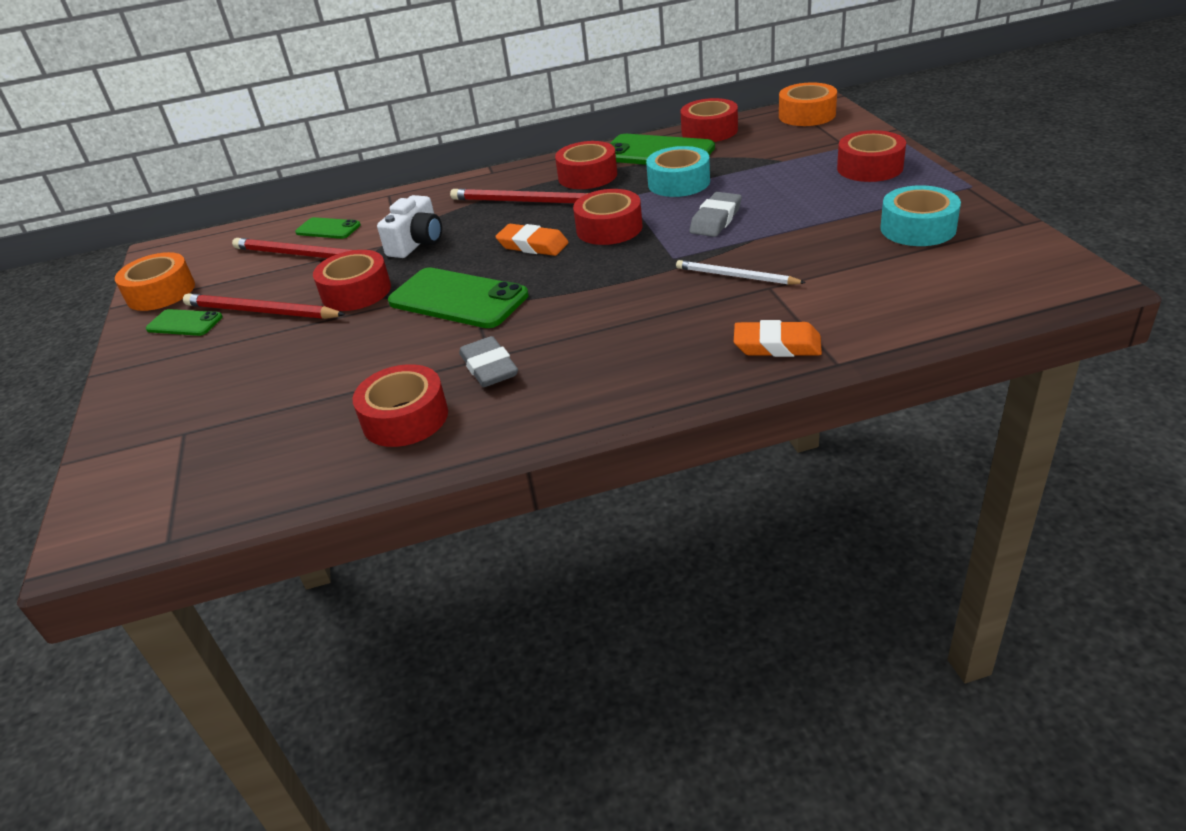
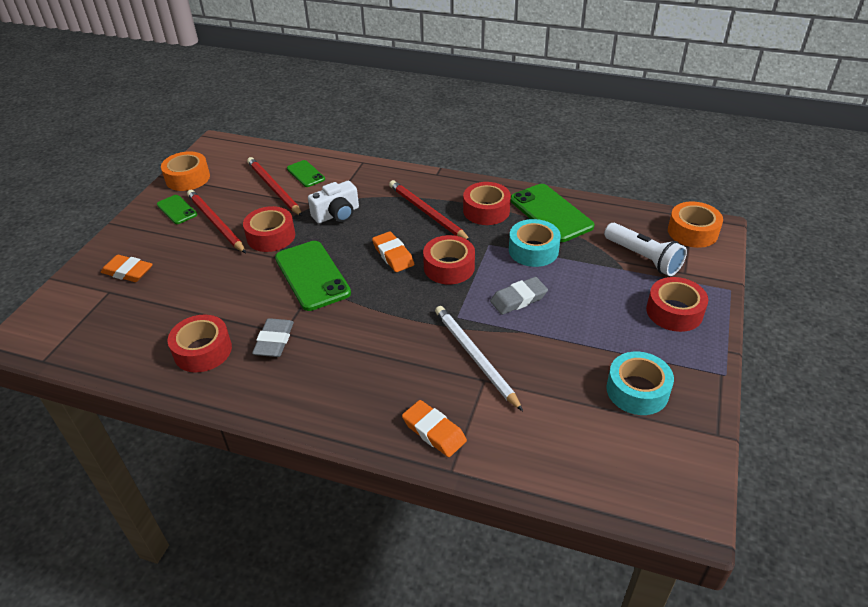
camera: 30 degrees right, 5 degrees up
white pencil [676,260,806,285] -> white pencil [435,306,523,411], size x1.52
red tape [680,98,738,142] -> none
none -> orange eraser [101,255,153,282]
none -> white flashlight [604,223,687,276]

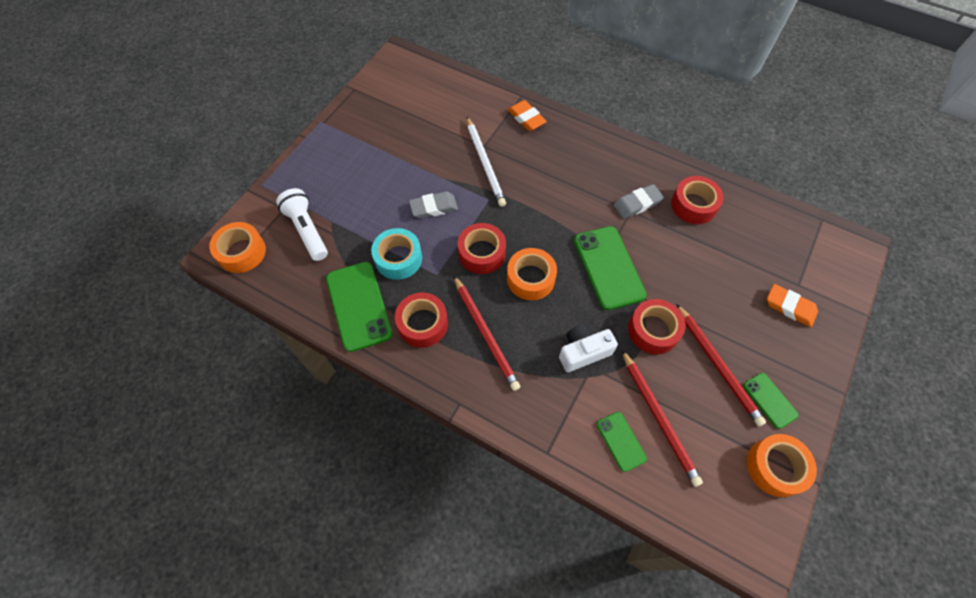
camera: 170 degrees left, 20 degrees up
grey eraser [252,318,294,357] -> grey eraser turned 45 degrees clockwise [614,184,664,219]
orange eraser [372,231,414,272] -> orange tape [507,248,557,300]
turquoise tape [606,352,674,415] -> none
red tape [646,277,708,332] -> none

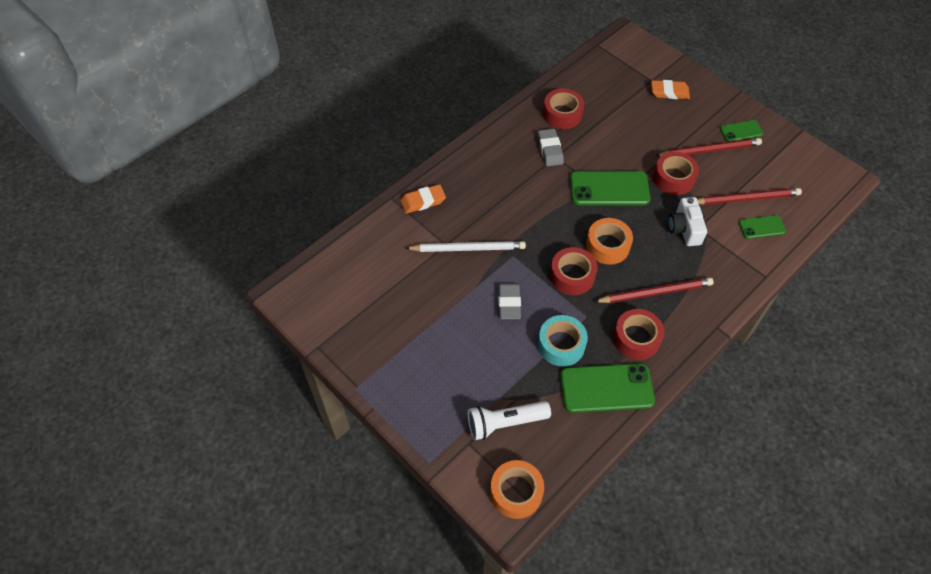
camera: 75 degrees left, 5 degrees down
orange tape [747,434,817,497] -> none
orange eraser [767,284,818,327] -> orange eraser turned 45 degrees clockwise [651,80,690,99]

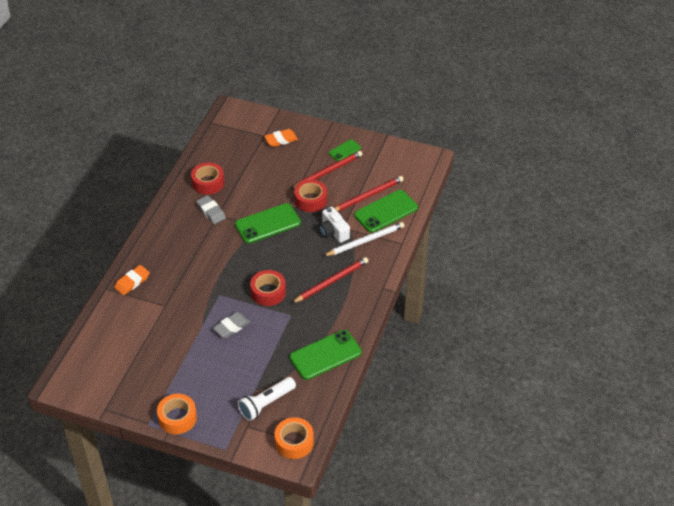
camera: 25 degrees left, 10 degrees down
white pencil [405,241,526,252] -> white pencil moved to [324,222,405,256]
grey eraser [498,283,521,319] -> grey eraser turned 75 degrees clockwise [213,312,250,338]
turquoise tape [538,315,588,366] -> none
orange tape [586,218,633,265] -> orange tape moved to [157,394,197,434]
red tape [613,309,664,360] -> none
green phone [739,215,786,239] -> green phone [354,190,418,233], size x1.85

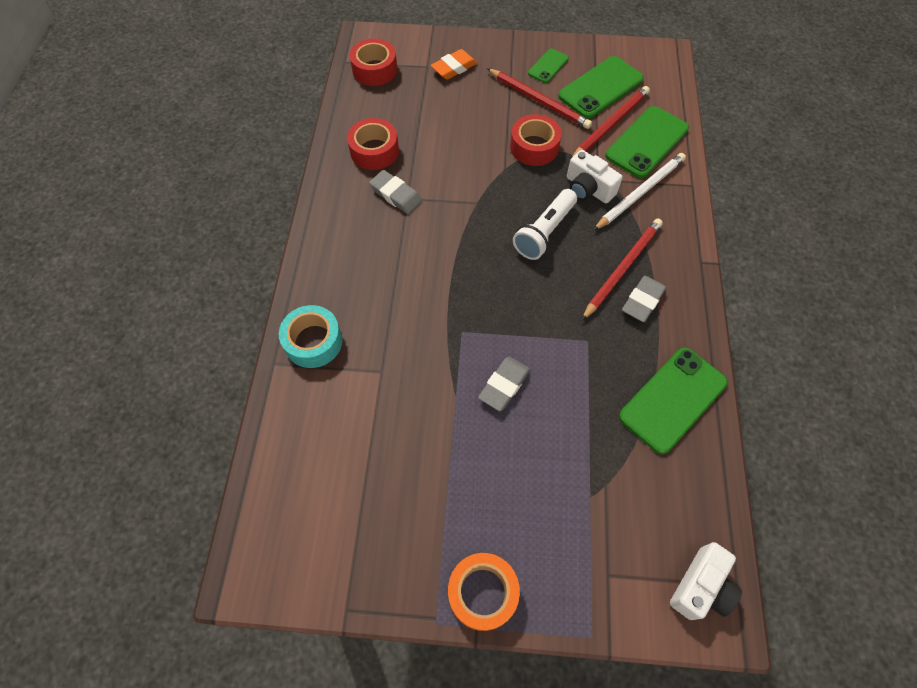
camera: 15 degrees left, 15 degrees up
orange eraser [114,265,150,295] -> turquoise tape [279,305,343,368]
green phone [235,203,301,243] -> green phone moved to [558,56,644,119]
white flashlight [238,377,296,421] -> white flashlight moved to [513,189,577,260]
red tape [250,270,286,306] -> red tape moved to [350,39,397,86]
orange tape [274,417,314,459] -> white camera [670,542,742,620]
red pencil [291,151,362,189] -> red pencil turned 90 degrees clockwise [487,68,592,129]
none -> grey eraser [622,276,666,322]

